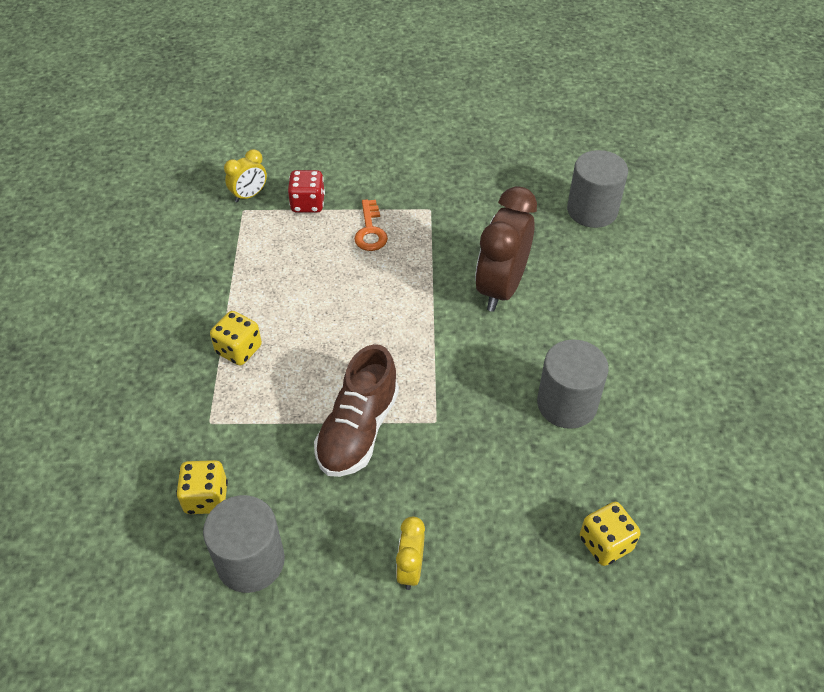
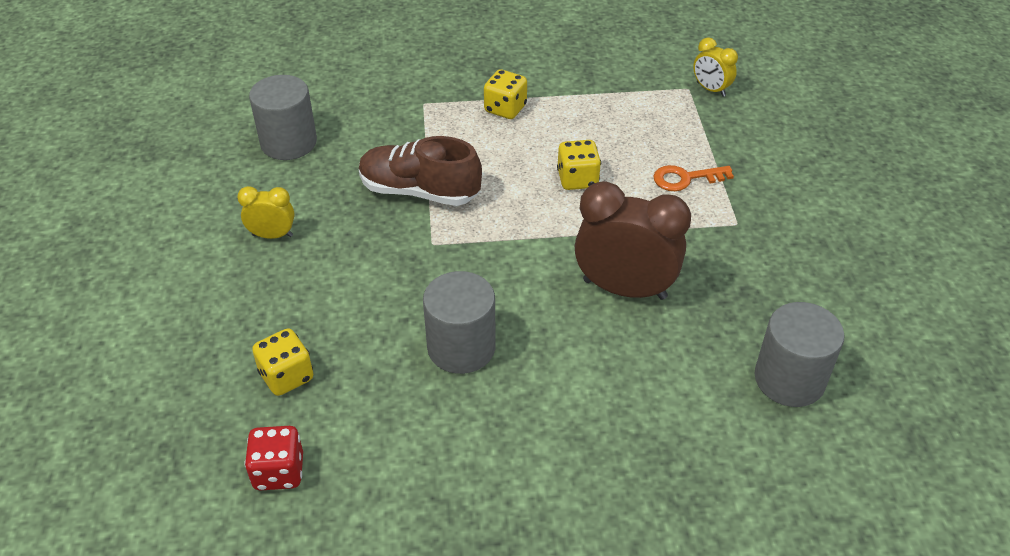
camera: 85 degrees right, 5 degrees down
yellow dice [176,460,228,514] -> yellow dice moved to [557,140,601,190]
red dice [288,170,325,213] -> red dice moved to [245,426,303,491]

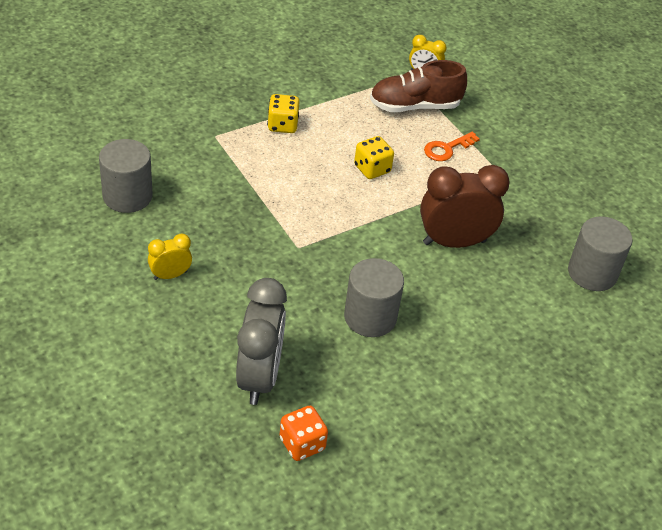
camera: 30 degrees left, 0 degrees up
red dice [245,426,303,491] -> orange dice [280,406,328,461]
yellow dice [252,328,313,396] -> grey clock [236,278,287,405]
brown shoe [359,136,482,206] -> brown shoe moved to [370,60,467,112]

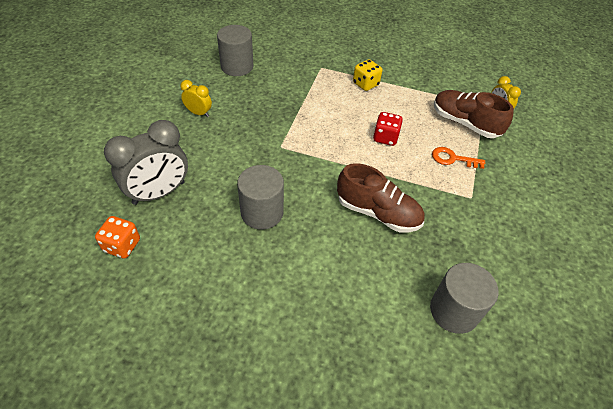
camera: 50 degrees right, 5 degrees up
yellow dice [354,136,394,179] -> red dice [373,112,403,146]
brown clock [420,165,510,248] -> brown shoe [337,163,425,233]

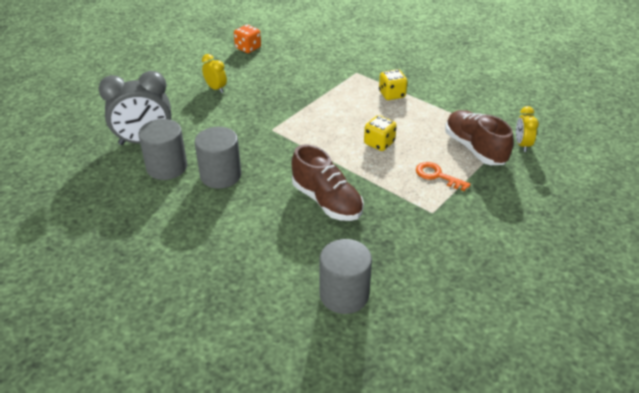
camera: 25 degrees right, 10 degrees down
orange dice [95,216,140,259] -> orange dice moved to [234,24,261,53]
grey cylinder [217,25,253,76] -> grey cylinder moved to [138,119,187,180]
red dice [373,112,403,146] -> yellow dice [364,115,397,151]

